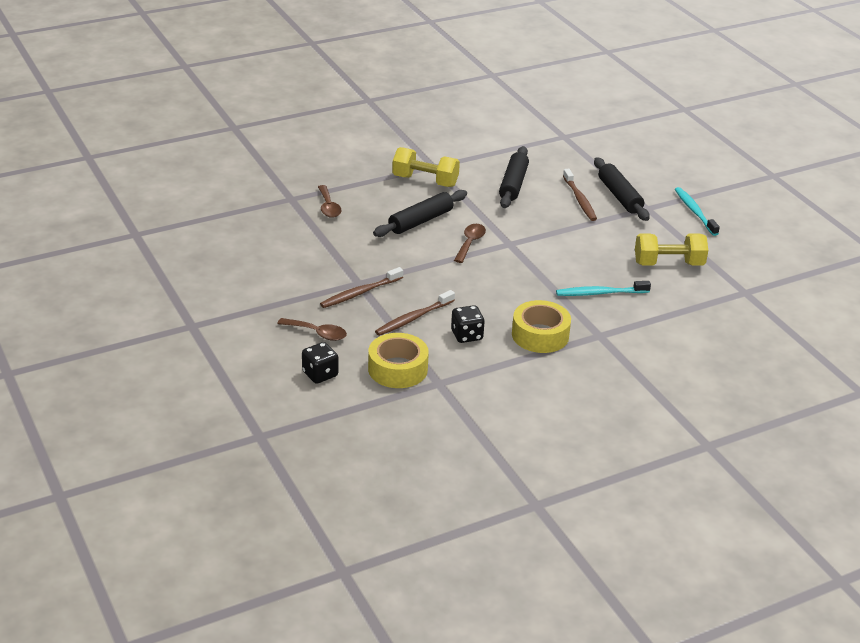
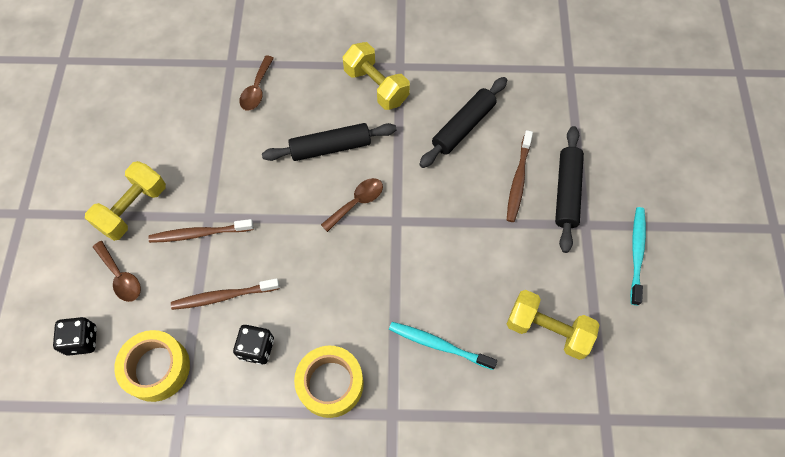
camera: 30 degrees right, 30 degrees up
none -> yellow dumbbell [85,161,166,241]

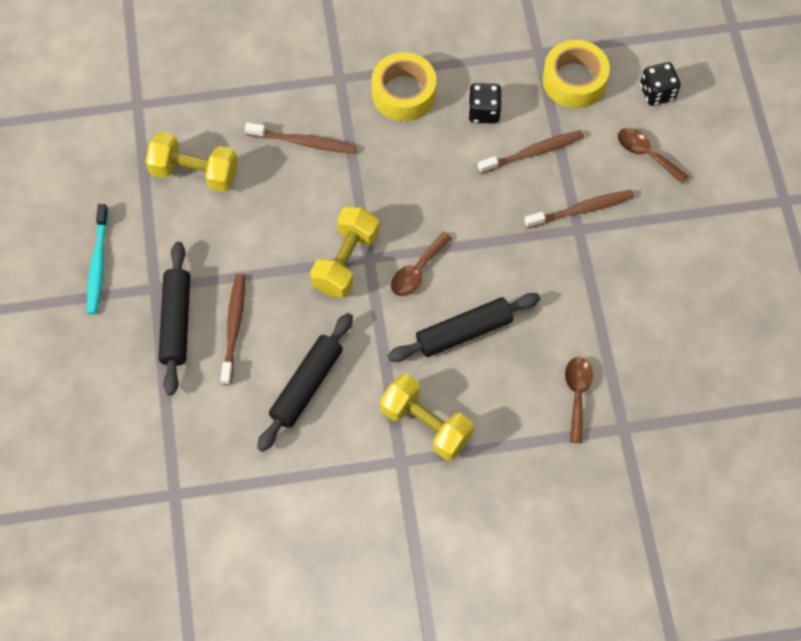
camera: 170 degrees right, 0 degrees up
yellow dumbbell [85,161,166,241] -> yellow dumbbell moved to [310,206,379,298]
turquoise toothbrush [389,322,497,370] -> brown toothbrush [245,122,357,154]

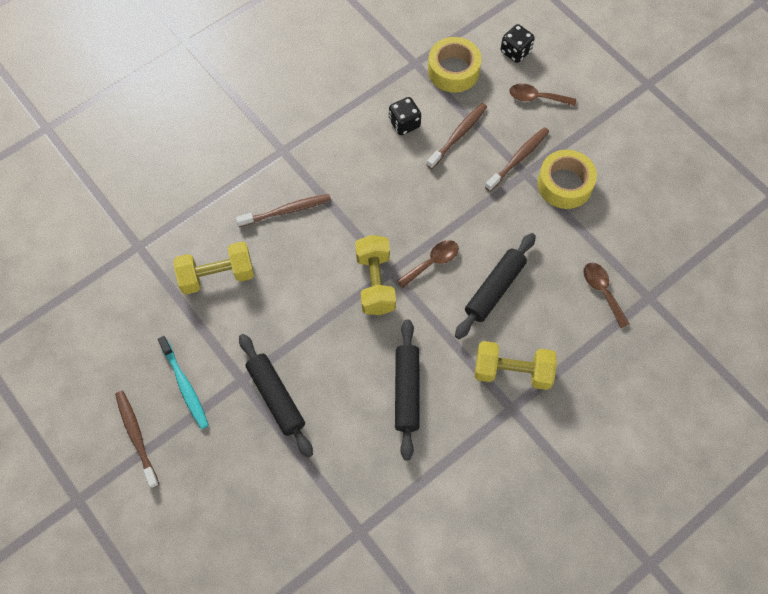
camera: 30 degrees left, 0 degrees up
brown toothbrush [221,274,245,385] -> brown toothbrush moved to [115,391,159,488]
yellow tape [371,52,437,121] -> yellow tape moved to [537,150,597,209]
brown spoon [391,232,452,296] -> brown spoon turned 135 degrees counterclockwise [396,240,459,289]

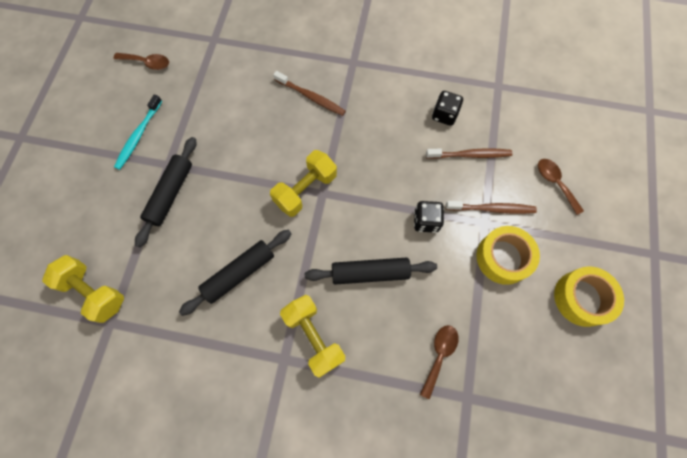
camera: 50 degrees right, 5 degrees up
brown toothbrush [115,391,159,488] -> none
yellow dumbbell [174,242,254,294] -> yellow dumbbell moved to [42,255,124,323]
brown spoon [396,240,459,289] -> brown spoon moved to [114,53,169,70]
yellow tape [428,37,482,93] -> yellow tape moved to [554,266,624,327]
black dice [501,24,535,63] -> black dice moved to [414,201,444,233]

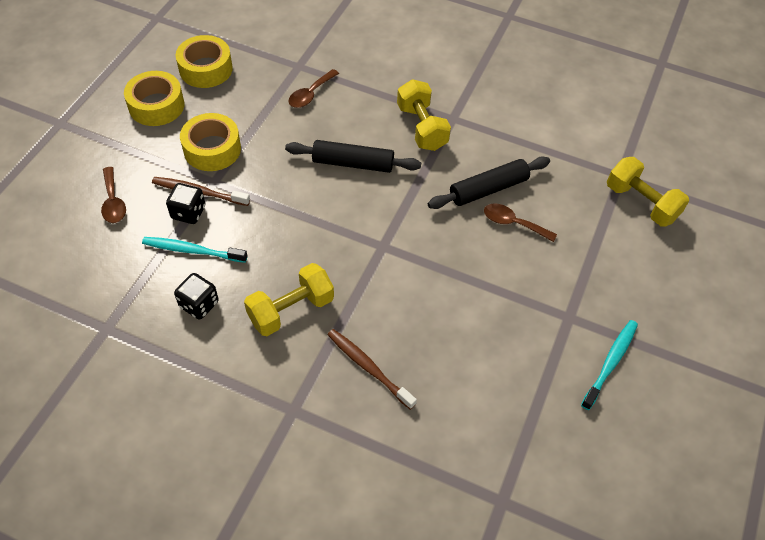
camera: 170 degrees left, 15 degrees down
brown spoon [114,53,169,70] -> brown spoon moved to [484,203,557,242]
black rolling pin [135,137,196,247] -> none
yellow dumbbell [270,150,337,217] -> yellow dumbbell moved to [244,263,334,336]
black dice [414,201,444,233] -> black dice moved to [166,183,205,224]
brown toothbrush [426,148,512,159] -> turquoise toothbrush [142,237,247,263]
none -> yellow tape [176,35,233,88]

